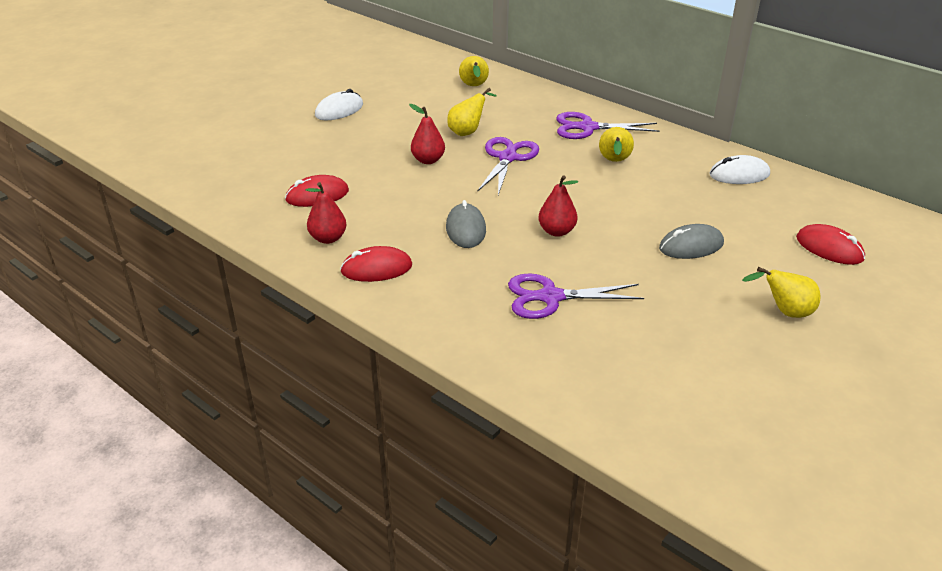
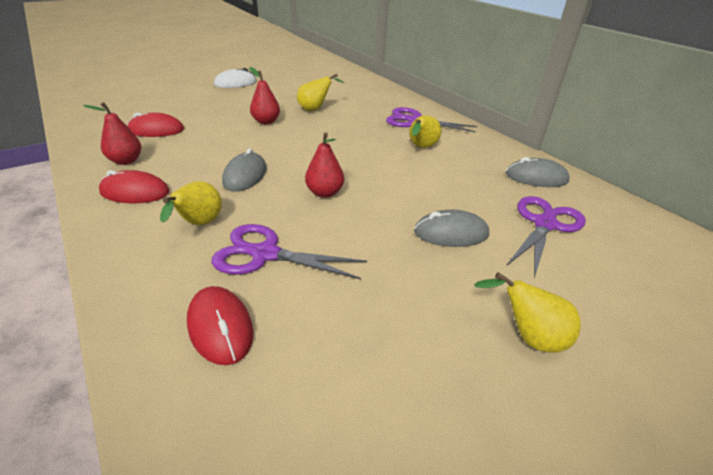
camera: 15 degrees right, 0 degrees up
yellow pear [459,56,489,86] -> yellow pear moved to [160,181,222,225]
purple scissors [477,137,539,195] -> purple scissors moved to [507,196,586,278]
white mouse [710,155,770,184] -> grey mouse [506,157,570,187]
red mouse [796,224,865,265] -> red mouse moved to [187,286,254,365]

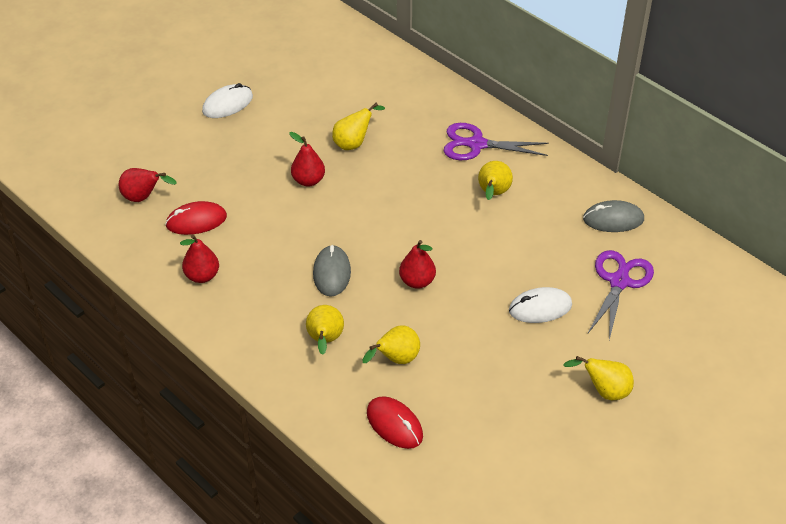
camera: 10 degrees left, 10 degrees up
red mouse [99,170,170,204] -> none
purple scissors [211,224,367,279] -> yellow pear [362,326,420,364]
grey mouse [414,210,489,247] -> white mouse [509,287,572,323]
none -> red pear [119,168,177,202]

